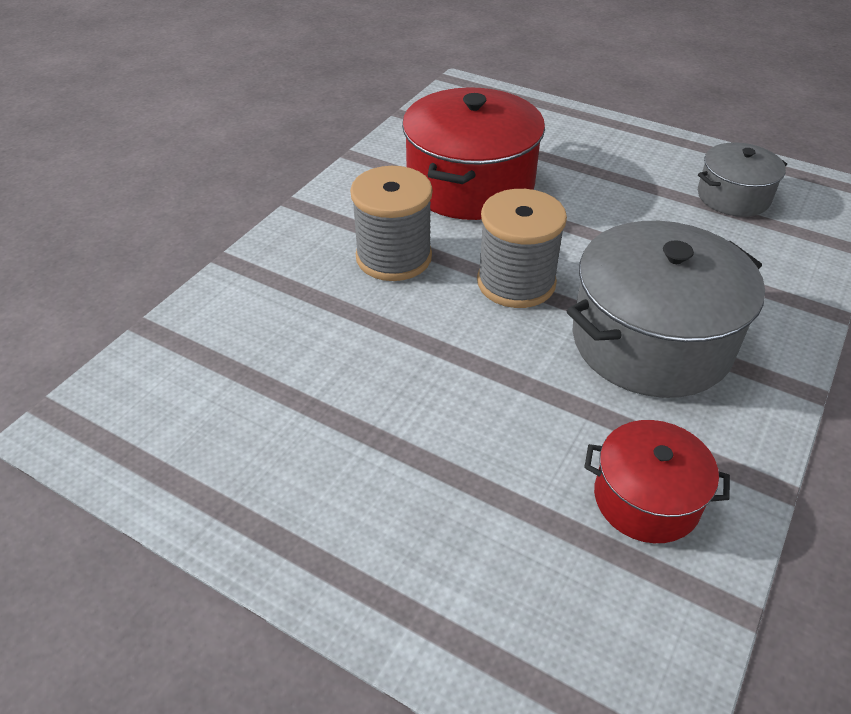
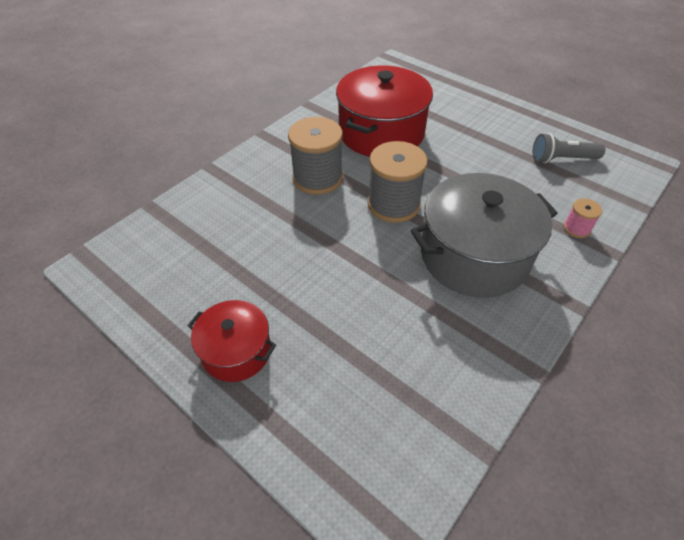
camera: 10 degrees right, 5 degrees up
red pot [584,420,730,543] -> red pot moved to [188,300,276,382]
grey pot [698,142,787,217] -> grey flashlight [533,133,605,163]
none -> pink spool [563,198,602,238]

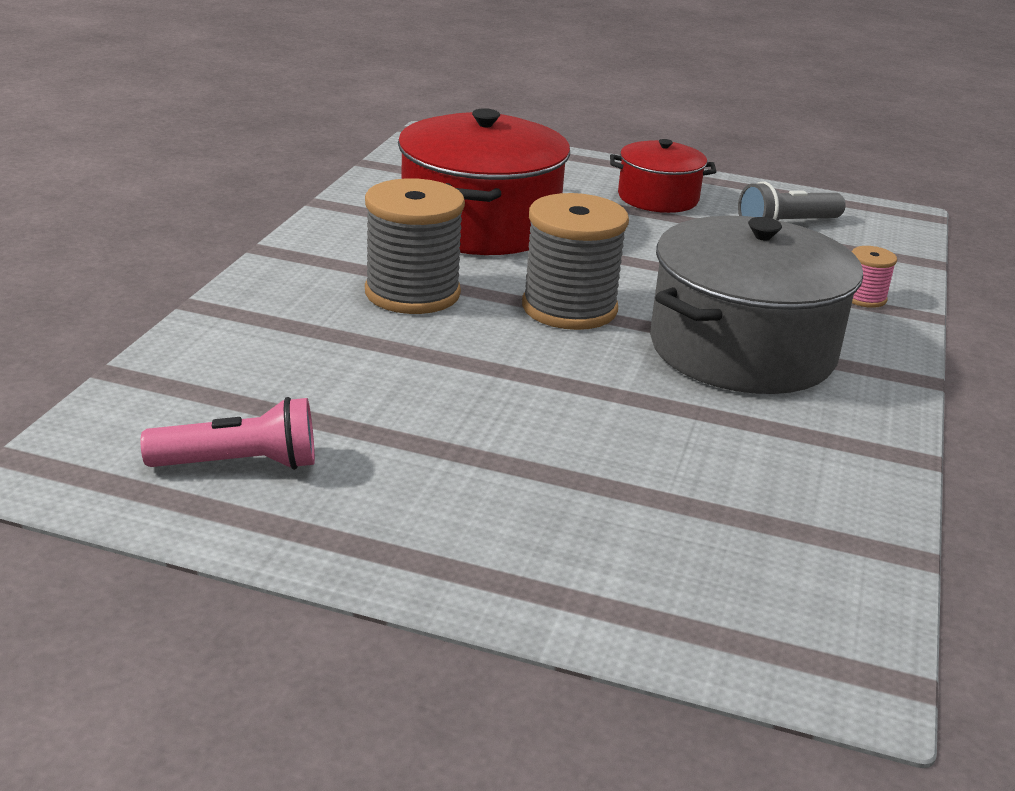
camera: 25 degrees left, 20 degrees down
red pot [188,300,276,382] -> red pot moved to [610,139,717,213]
none -> pink flashlight [141,397,315,470]

